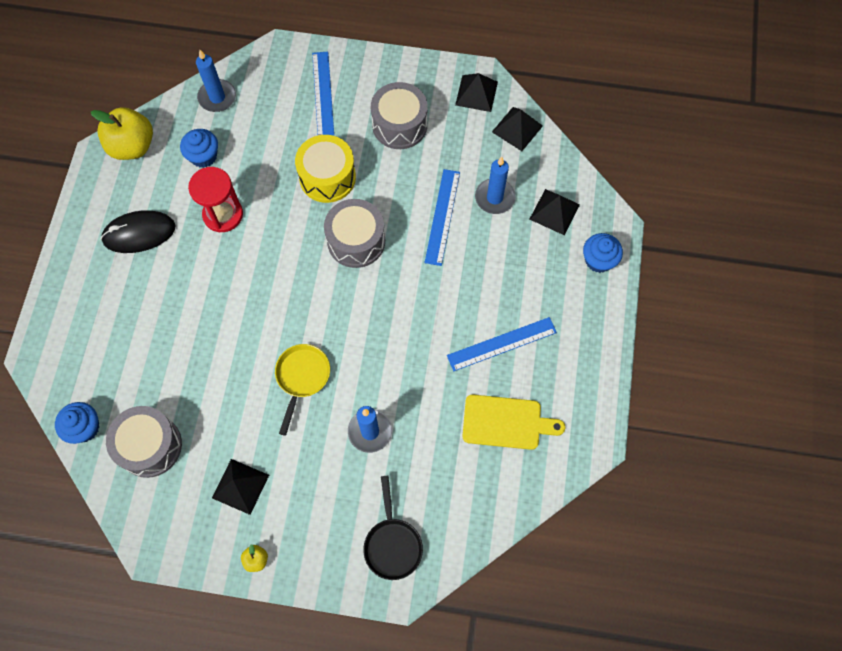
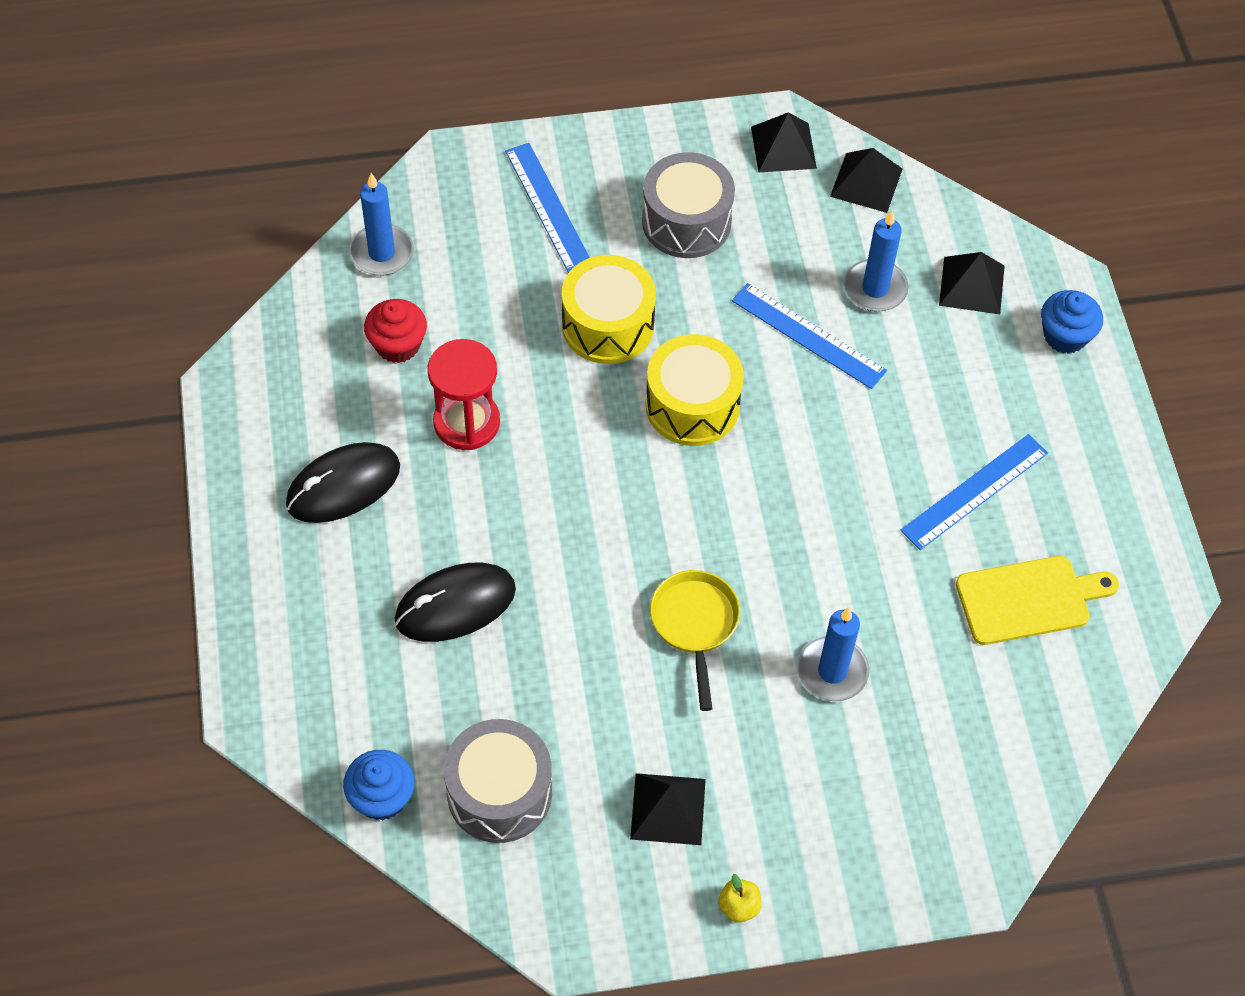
camera: 20 degrees left, 10 degrees down
yellow apple [91,107,153,160] -> none
blue cupcake [180,129,218,168] -> red cupcake [364,299,427,363]
grey drum [324,199,385,268] -> yellow drum [645,334,744,446]
black pan [363,476,423,580] -> none
blue ruler [424,169,460,266] -> blue ruler turned 45 degrees counterclockwise [732,283,887,389]
none -> black mouse [394,563,516,642]

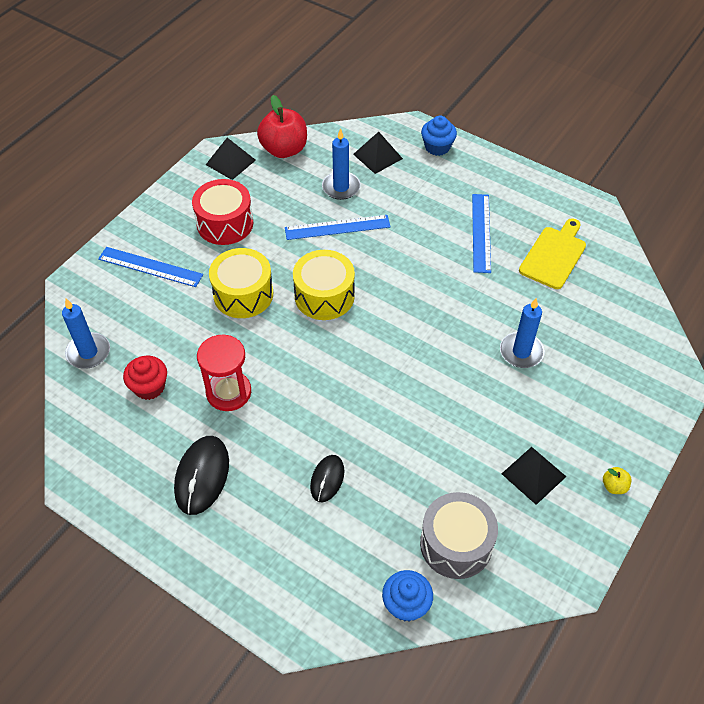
camera: 45 degrees left, 5 degrees down
black mouse [394,563,516,642] -> black mouse [310,455,344,502], size x0.61
grey drum [642,152,735,258] -> red drum [192,179,253,245]
yellow pan [650,570,740,711] -> none
black pyramid [830,148,903,213] -> red apple [257,95,307,158]

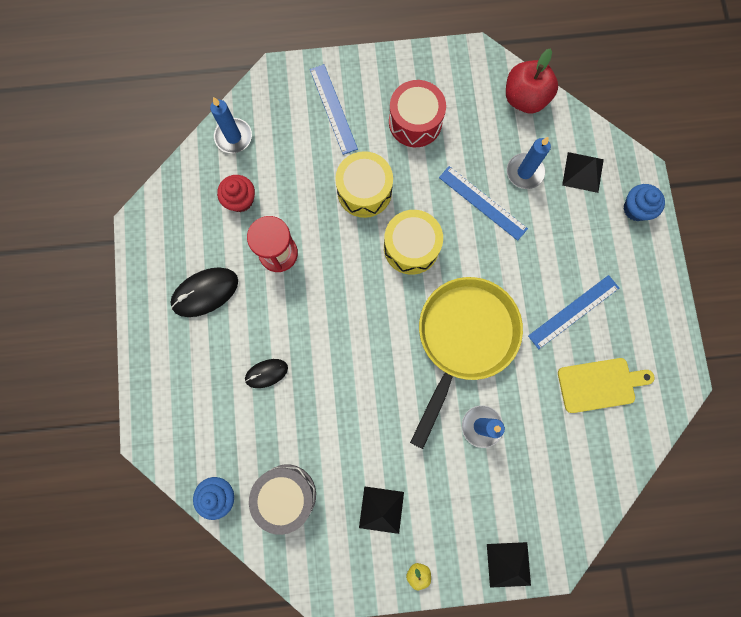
camera: 50 degrees right, 25 degrees up
black pyramid [206,138,256,180] -> black pyramid moved to [487,542,531,588]
none -> yellow pan [410,277,523,449]

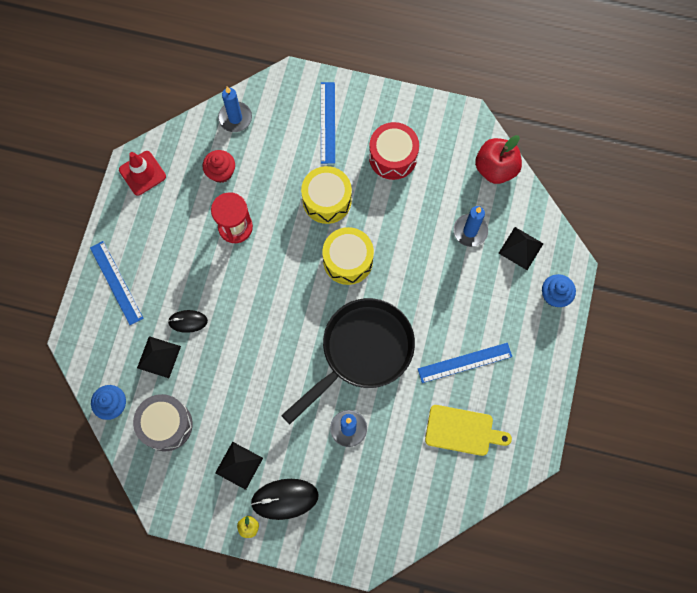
camera: 20 degrees right, 5 degrees down
black mouse [171,267,238,317] -> black mouse moved to [251,479,319,520]
yellow pan [410,277,523,449] -> black pan [281,298,415,424]
blue ruler [439,166,528,241] -> blue ruler moved to [90,241,143,325]
black pyramid [487,542,531,588] -> black pyramid moved to [137,336,181,378]
none -> red traffic cone [119,151,166,195]

